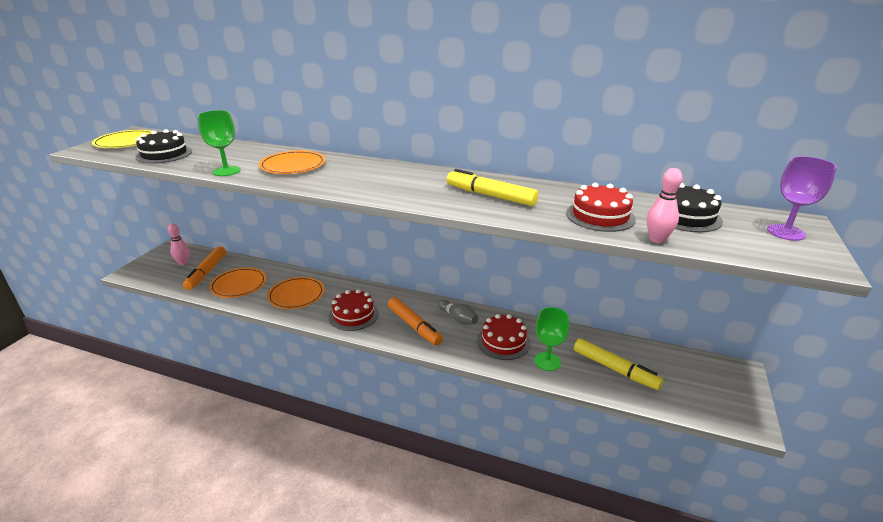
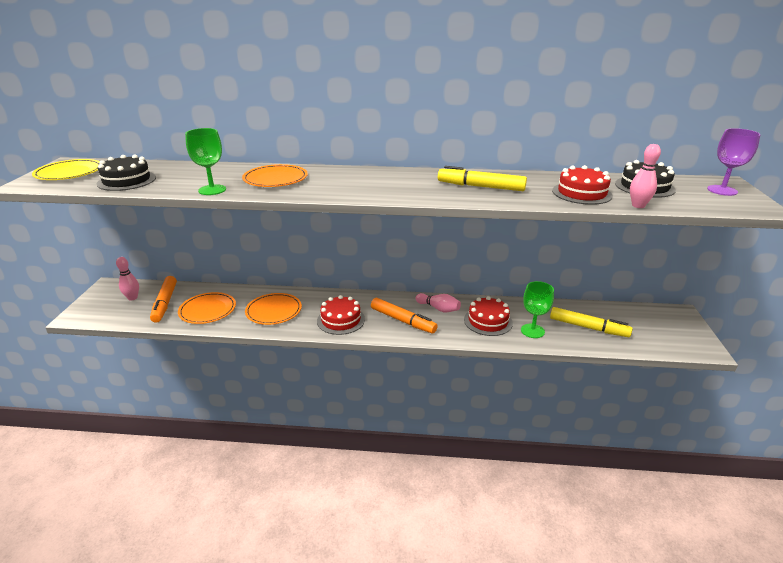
camera: 15 degrees left, 0 degrees up
grey bowling pin [438,299,479,325] -> pink bowling pin [416,293,461,312]

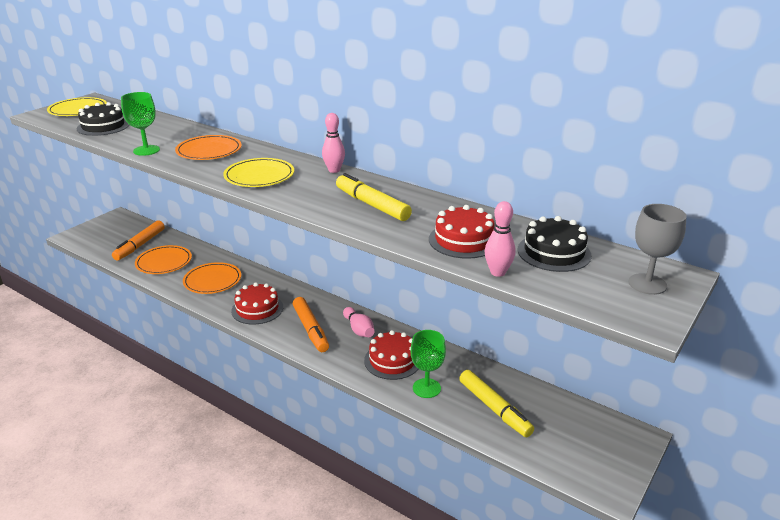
camera: 30 degrees right, 0 degrees up
pink bowling pin [116,257,139,301] -> pink bowling pin moved to [322,113,345,173]
purple goblet [707,128,761,196] -> grey goblet [629,204,687,295]
none -> yellow plate [223,158,294,187]

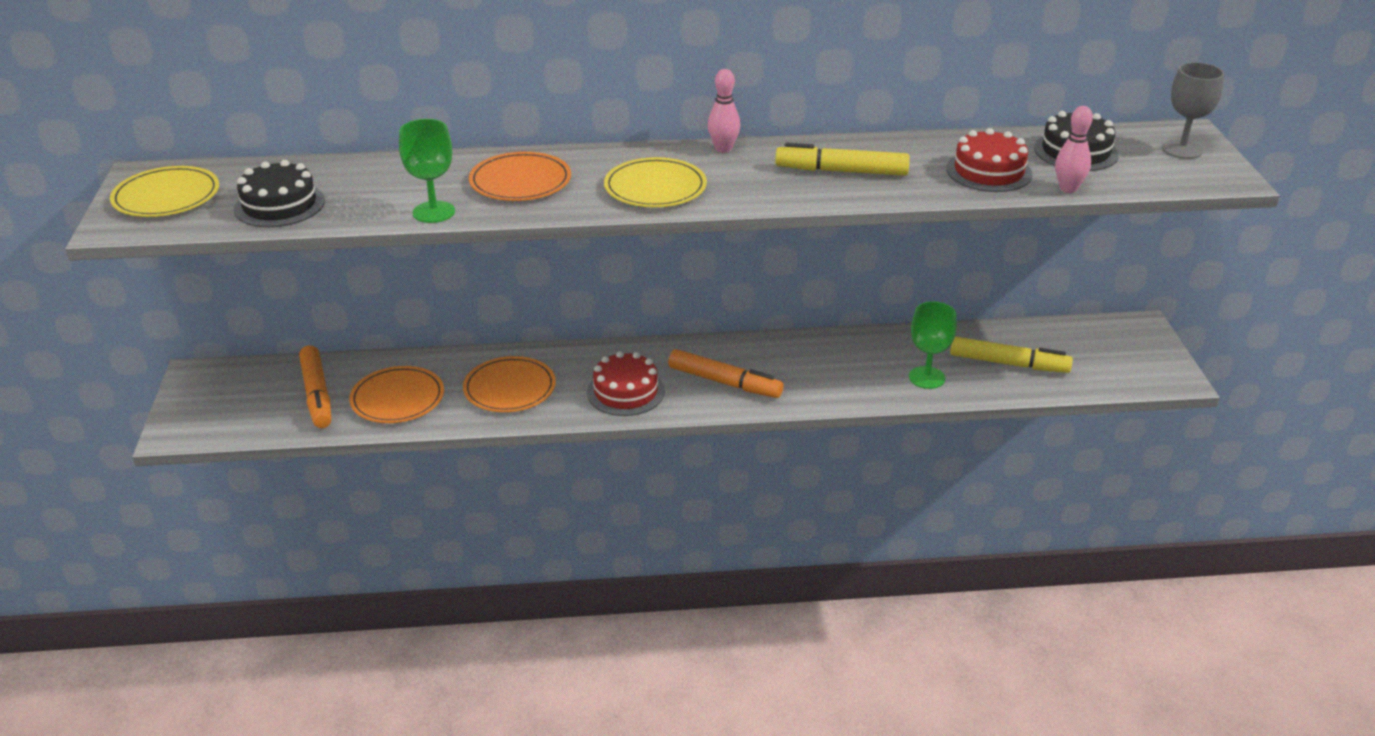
camera: 40 degrees left, 5 degrees up
pink bowling pin [343,307,375,337] -> none
red cake [364,330,418,380] -> none

